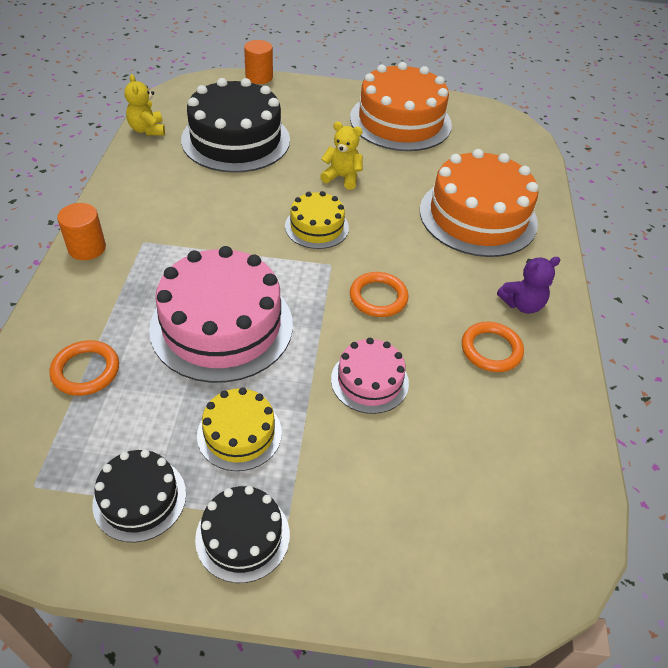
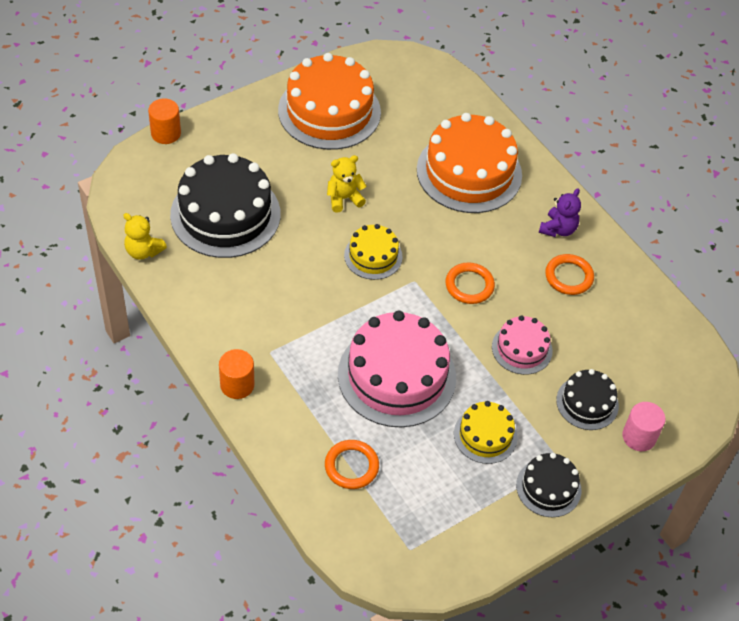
camera: 40 degrees left, 5 degrees up
black cake [92,449,186,542] -> black cake moved to [556,369,619,430]
none -> pink cylinder [623,402,665,451]

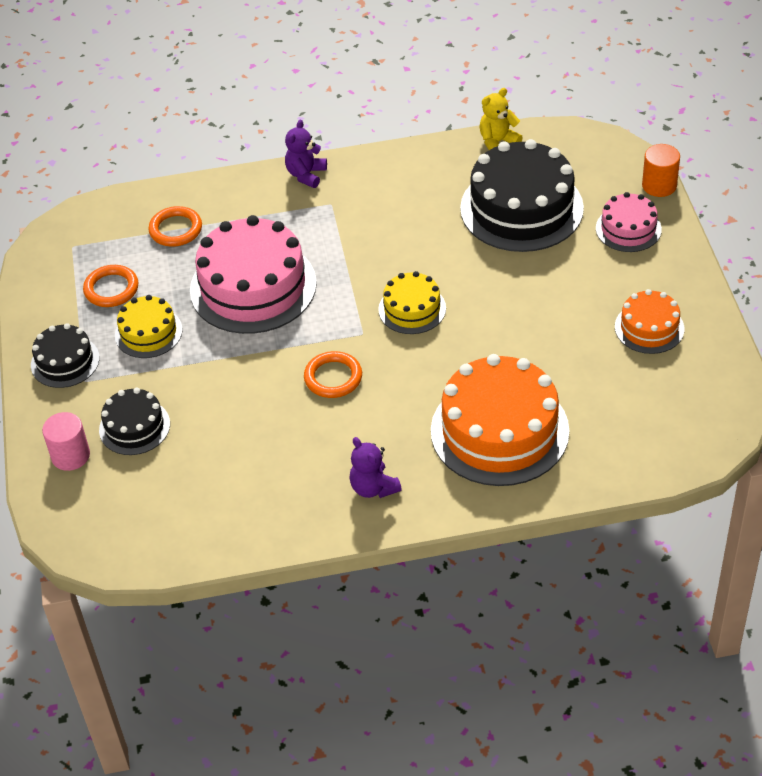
camera: 120 degrees right, 5 degrees down
orange cylinder [219,349,255,399] -> purple teddy bear [285,120,327,188]
orange cake [278,53,381,150] -> orange cake [615,289,684,354], size x0.52
yellow teddy bear [327,155,366,212] -> none
pink cake [492,315,553,375] -> pink cake moved to [596,192,662,252]
orange ring [545,254,594,295] -> orange ring moved to [83,265,139,307]

